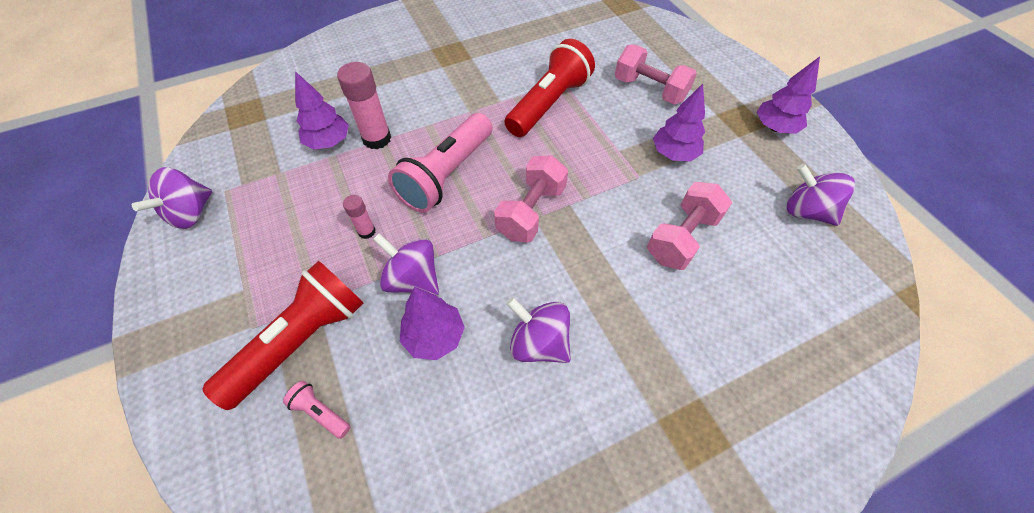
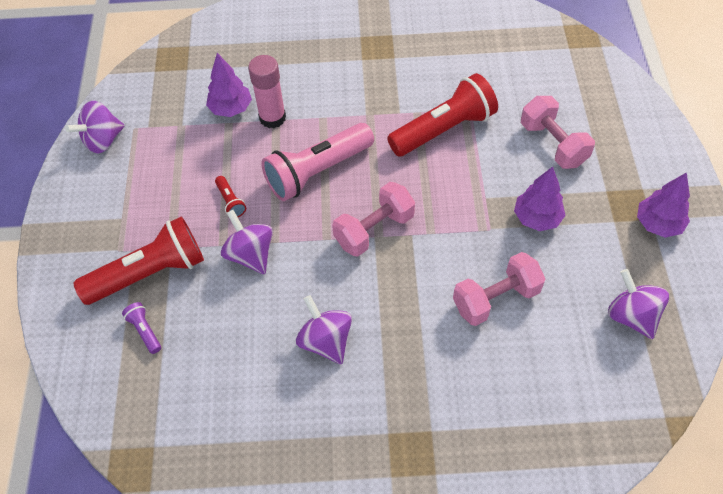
camera: 25 degrees right, 0 degrees up
pink flashlight [283,381,350,439] -> purple flashlight [122,302,161,354]
pink glue stick [343,195,376,239] -> red flashlight [215,176,246,217]
purple tree [400,287,465,360] -> none

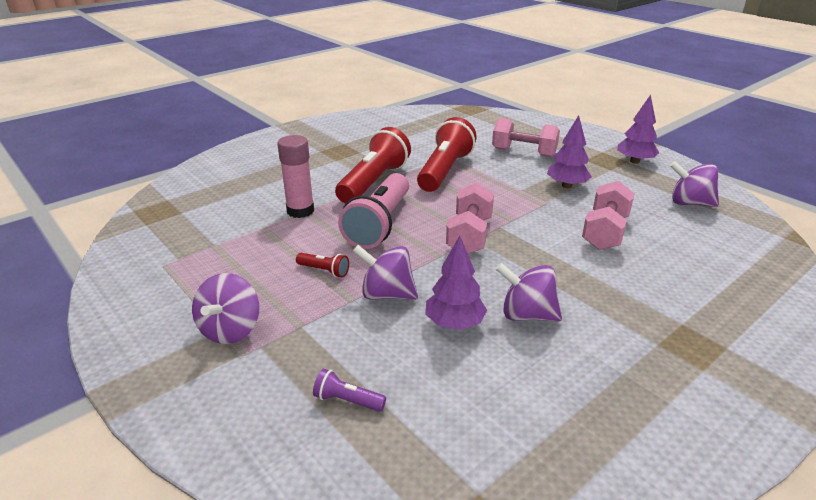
camera: 40 degrees left, 25 degrees down
purple spinning top [65,101,125,153] -> purple spinning top moved to [192,273,259,344]
red flashlight [74,216,204,305] -> red flashlight moved to [335,127,411,204]
purple tree [206,53,252,117] -> purple tree moved to [425,236,487,330]

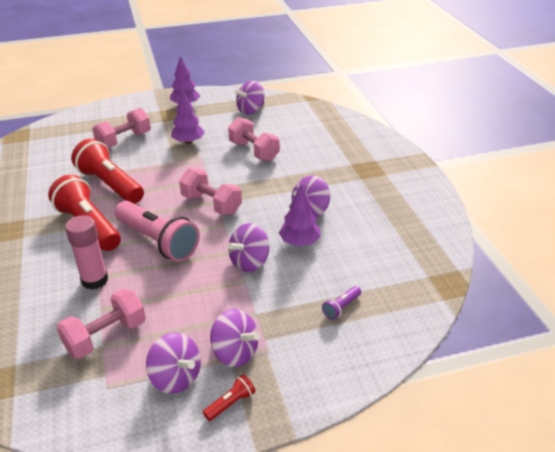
camera: 65 degrees left, 5 degrees up
red flashlight [296,253,349,277] -> red flashlight moved to [203,374,256,421]
none -> pink dumbbell [56,289,146,359]
none -> purple spinning top [146,332,201,394]

